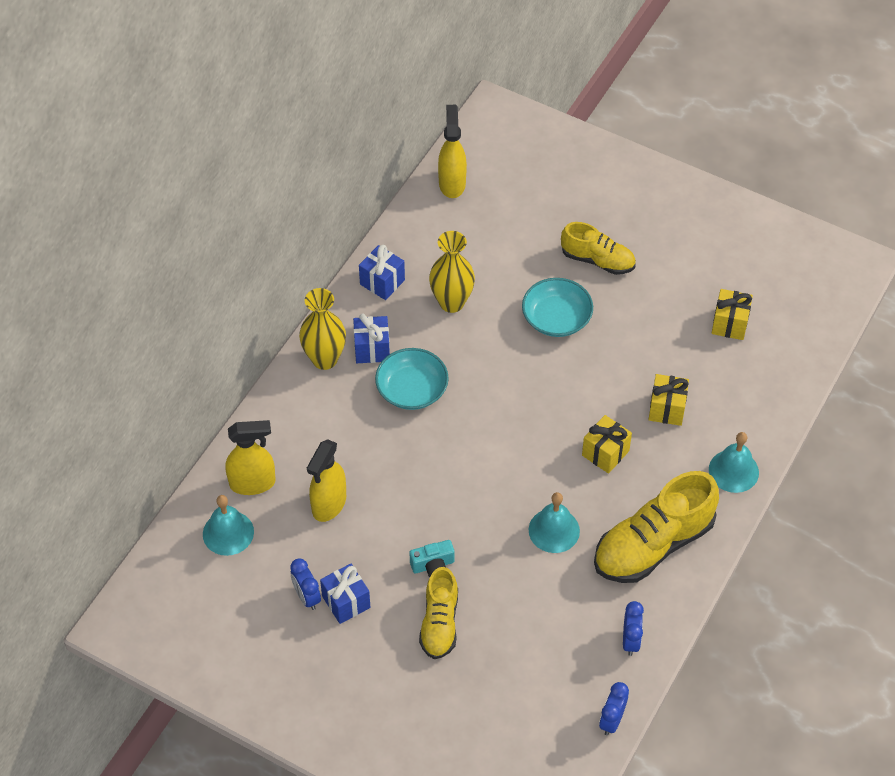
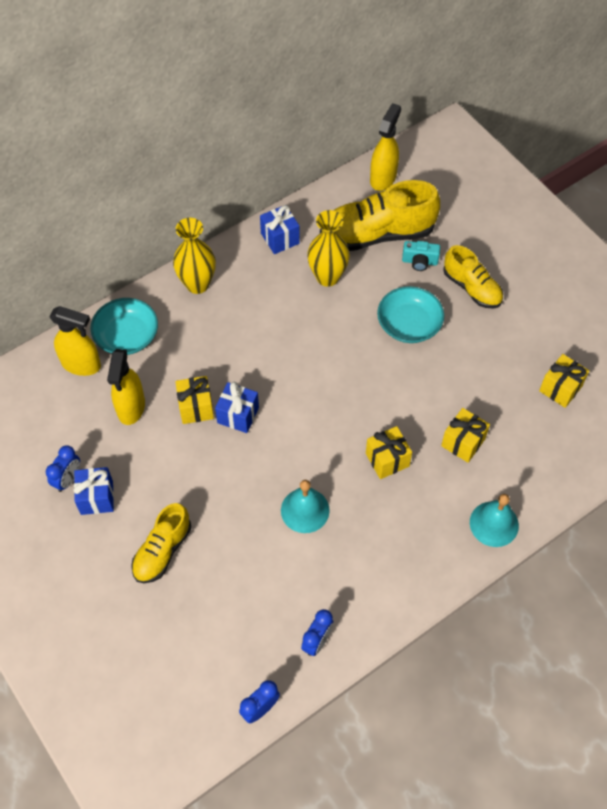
camera: 25 degrees right, 5 degrees up
turquoise bell [203,495,254,556] -> none
blue clock [290,559,321,610] -> blue clock turned 150 degrees counterclockwise [46,445,80,492]
yellow spray bottle [307,439,346,522] -> yellow spray bottle turned 45 degrees counterclockwise [107,349,145,425]
blue gift [353,314,390,363] -> blue gift moved to [215,382,259,433]
turquoise bowl [375,348,449,410] -> turquoise bowl moved to [91,298,158,355]
turquoise camera [410,540,454,577] -> turquoise camera moved to [402,241,440,271]
yellow shoe [594,471,719,583] -> yellow shoe moved to [320,180,440,251]
none -> yellow gift [175,376,214,424]

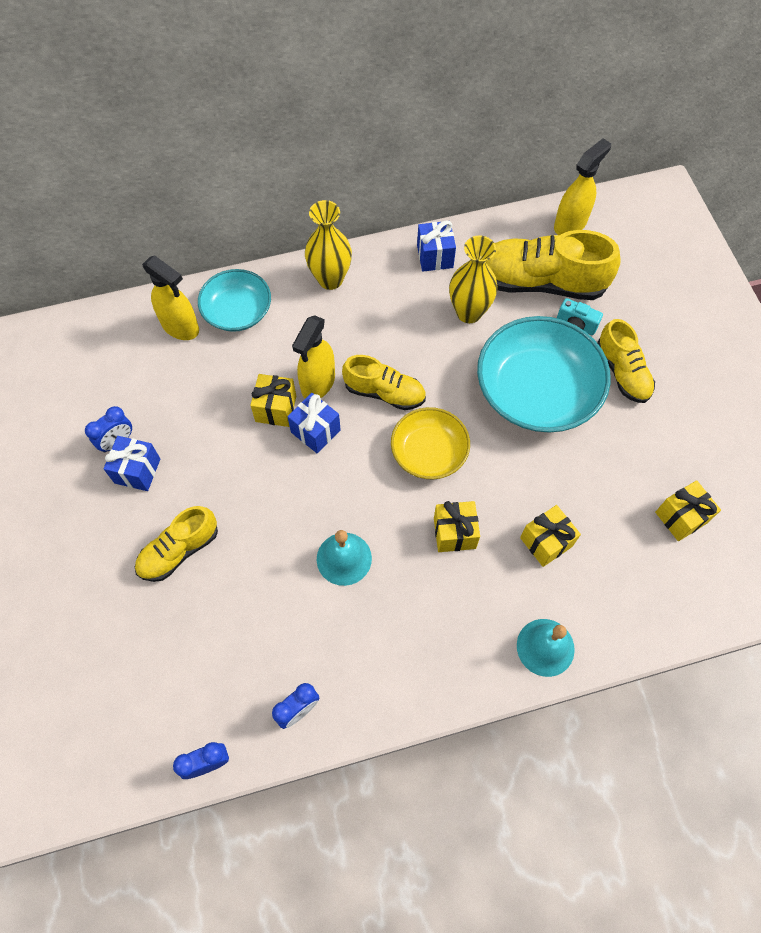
camera: 20 degrees right, 5 degrees up
yellow spray bottle [107,349,145,425] -> yellow spray bottle moved to [292,315,335,399]
turquoise bowl [377,286,444,343] -> turquoise bowl [477,316,611,433], size x1.70
none -> yellow shoe [342,355,426,410]
none -> yellow bowl [391,407,470,480]

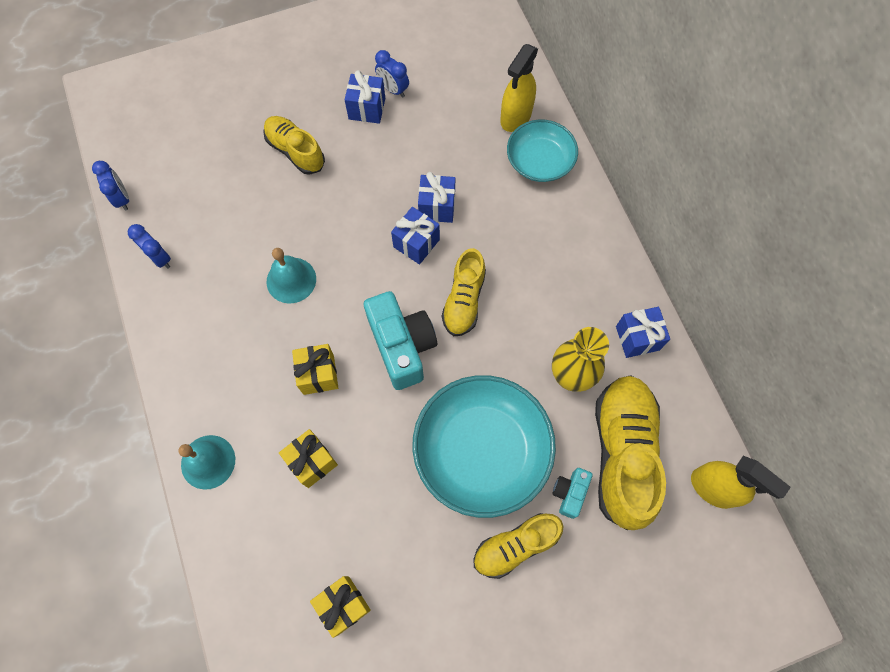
camera: 85 degrees right, 5 degrees up
yellow gift [250,374,296,427] -> blue gift [418,172,455,223]
yellow spray bottle [292,315,335,399] -> none
yellow vase [305,200,352,290] -> none
yellow bowl [391,407,470,480] -> turquoise camera [364,291,437,390]

